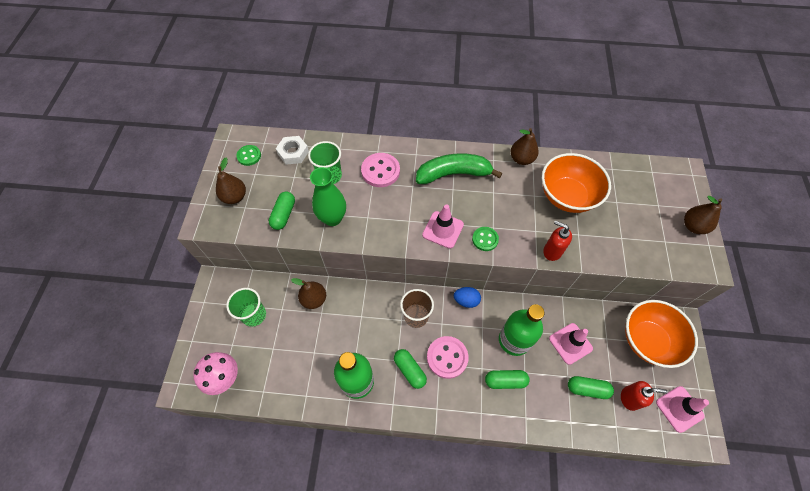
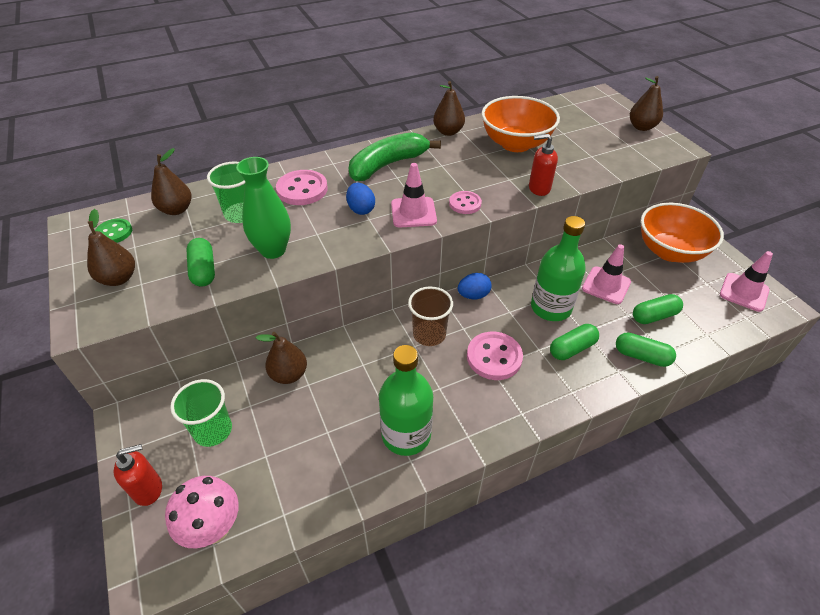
camera: 30 degrees left, 15 degrees down
white nut [276,136,309,165] -> brown pear [151,148,192,215]
green capsule [394,349,427,389] -> green capsule moved to [616,332,676,367]
green button [472,227,499,251] -> pink button [449,191,482,214]
red soap dispenser [621,381,668,411] -> red soap dispenser moved to [114,444,162,506]
none -> blue egg [346,183,375,215]

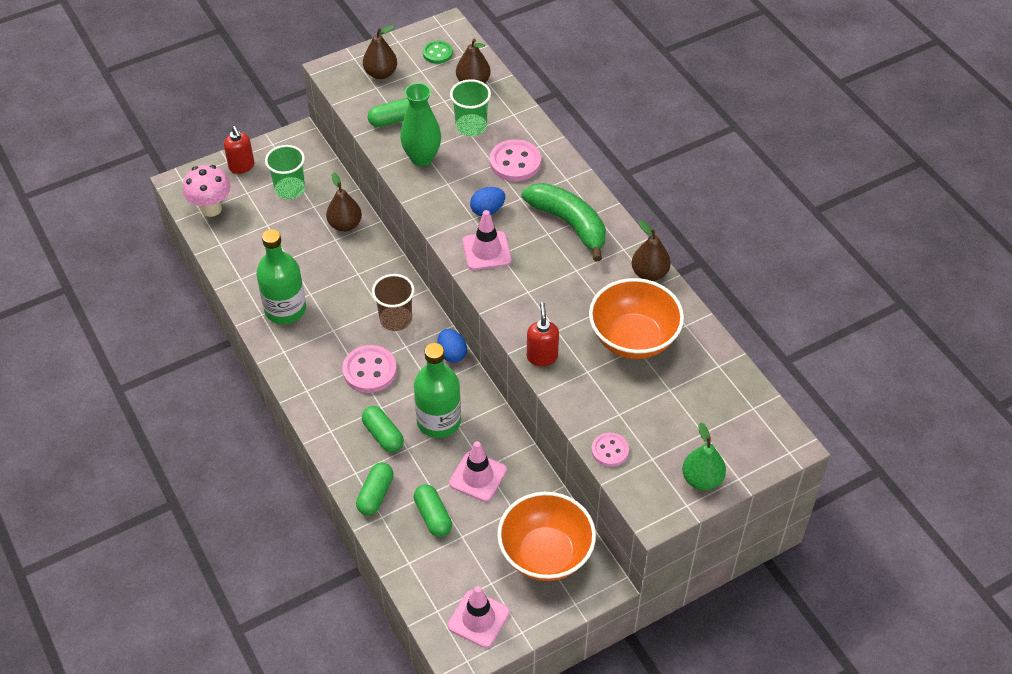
camera: 85 degrees right, 5 degrees up
pink button [449,191,482,214] -> pink button moved to [592,432,629,467]
brown pear [630,76,663,131] -> green pear [682,423,726,490]

